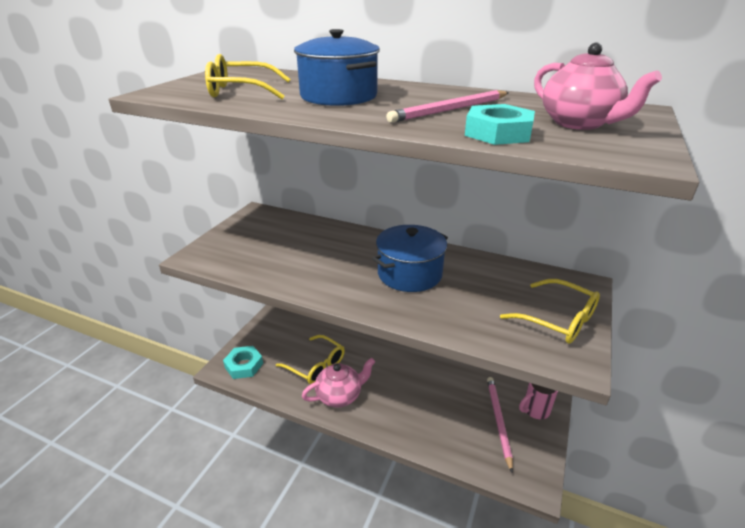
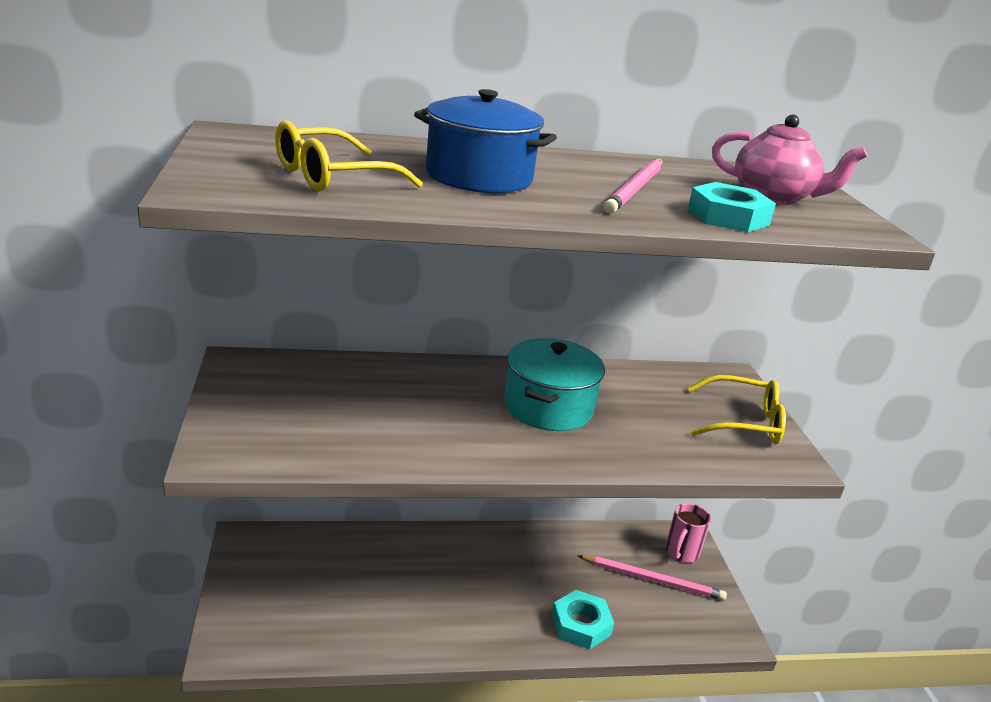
camera: 35 degrees left, 5 degrees down
turquoise nut [223,346,263,379] -> turquoise nut moved to [552,590,614,650]
yellow glasses [276,335,345,384] -> none
pink teapot [302,358,375,408] -> none
blue pot [372,225,448,292] -> turquoise pot [504,338,605,431]
pink pencil [487,377,513,472] -> pink pencil turned 135 degrees clockwise [578,555,727,601]

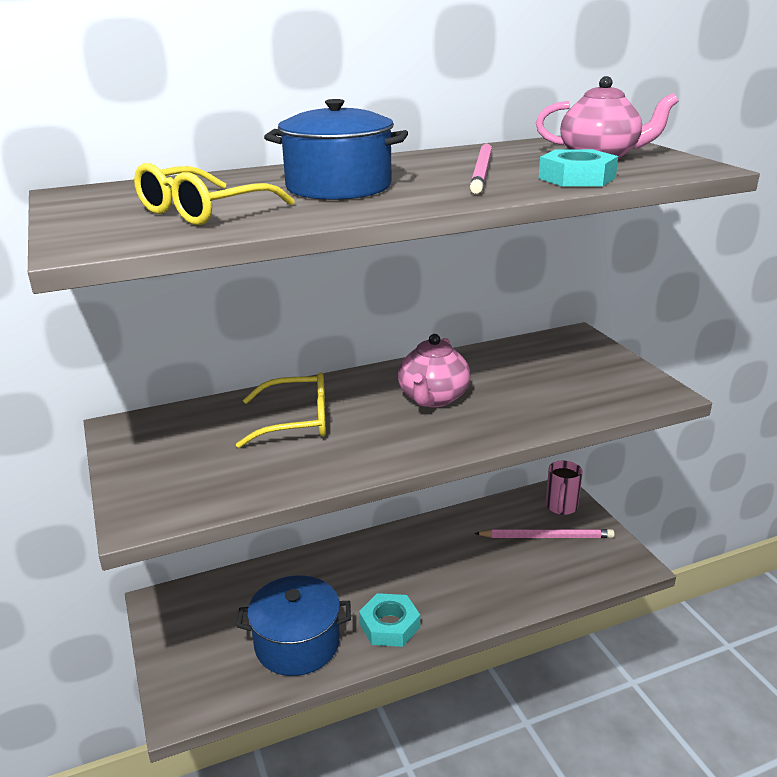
camera: 10 degrees left, 0 degrees up
turquoise pot [504,338,605,431] -> pink teapot [398,334,471,407]
turquoise nut [552,590,614,650] -> turquoise nut moved to [359,593,420,647]
yellow glasses [688,375,786,444] -> yellow glasses moved to [236,372,326,448]
none -> blue pot [237,576,351,676]

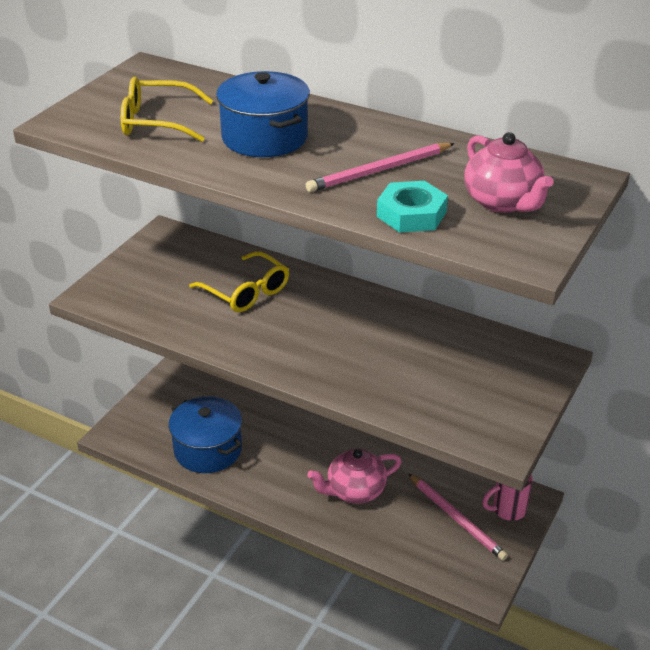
camera: 50 degrees right, 10 degrees up
turquoise nut [359,593,420,647] -> none
pink teapot [398,334,471,407] -> pink teapot moved to [307,448,402,504]

